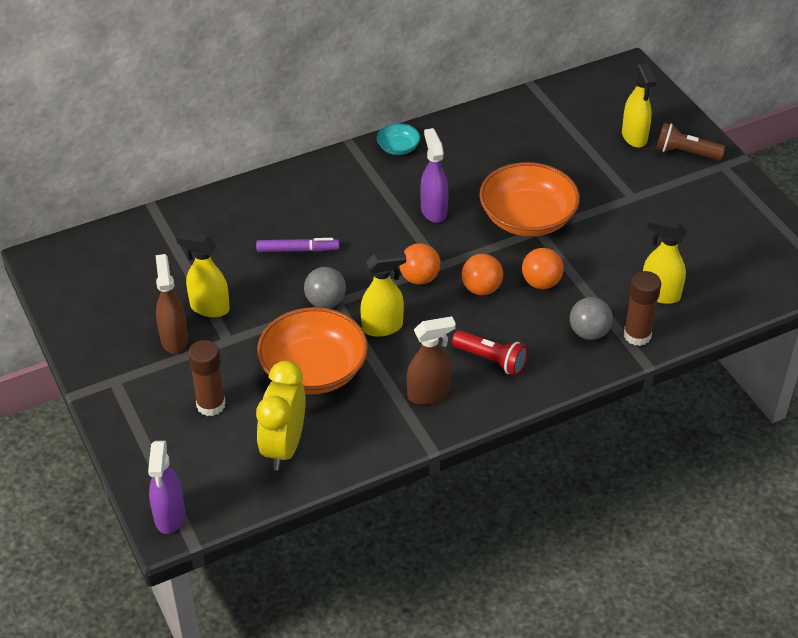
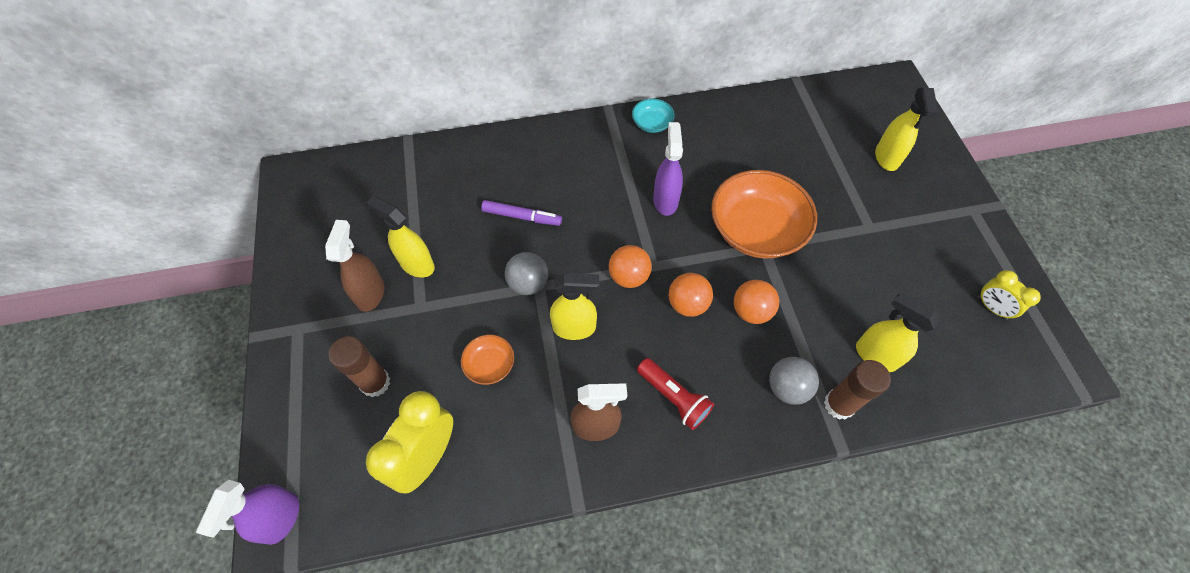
camera: 15 degrees right, 15 degrees up
orange bowl [257,307,368,395] -> orange bowl [461,335,514,385], size x0.46
brown flashlight [656,123,725,160] -> none
none -> yellow clock [978,270,1041,320]

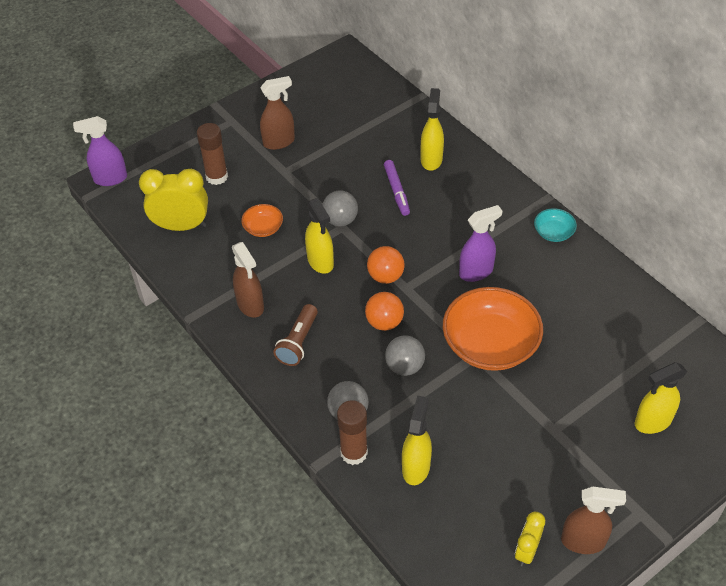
camera: 65 degrees right, 10 degrees down
yellow spray bottle [366,196,435,277] -> yellow spray bottle moved to [421,88,444,171]
red flashlight [637,358,714,430] -> brown flashlight [273,304,318,366]
orange ball [734,280,779,324] -> grey ball [385,335,425,376]
none -> brown spray bottle [561,487,626,554]

